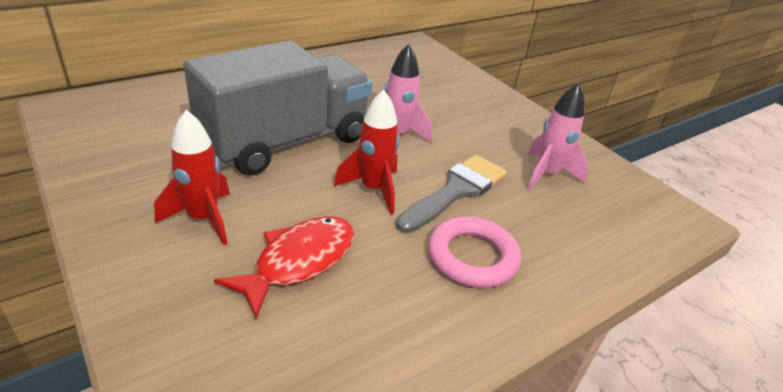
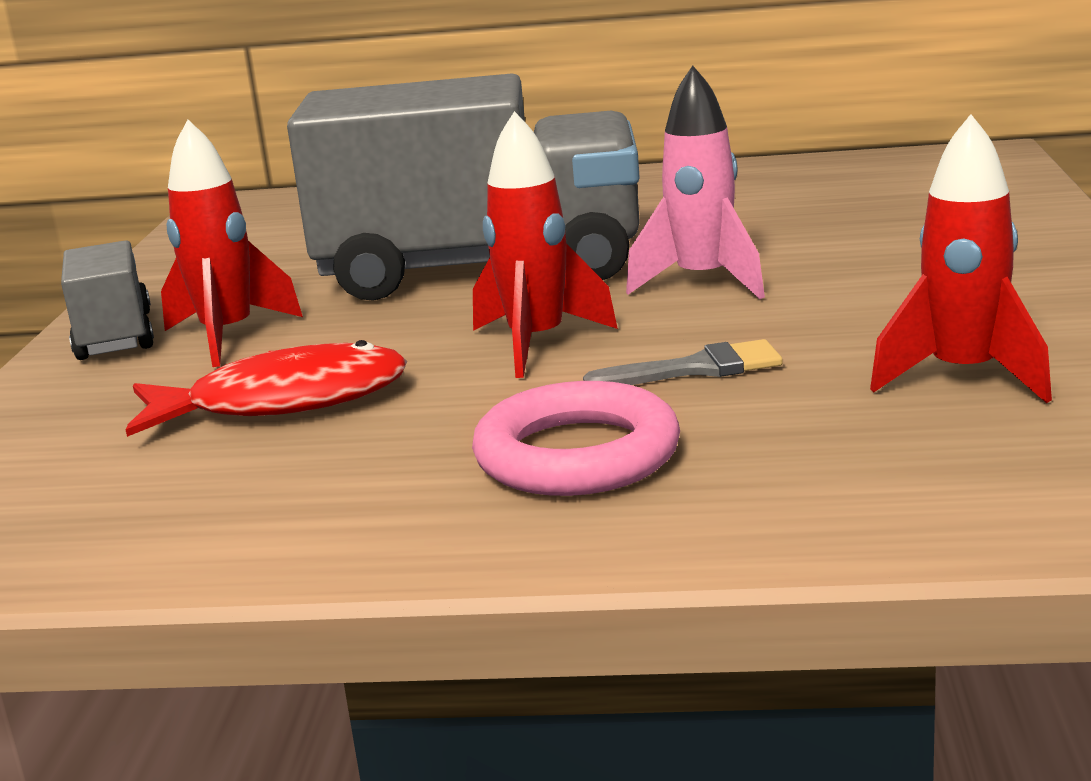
camera: 45 degrees right, 15 degrees down
grey brush [396,155,507,233] -> grey brush [583,339,783,385], size x0.57
pink rocket [527,83,588,190] -> red rocket [870,114,1052,403]
none -> grey truck [61,240,154,360]

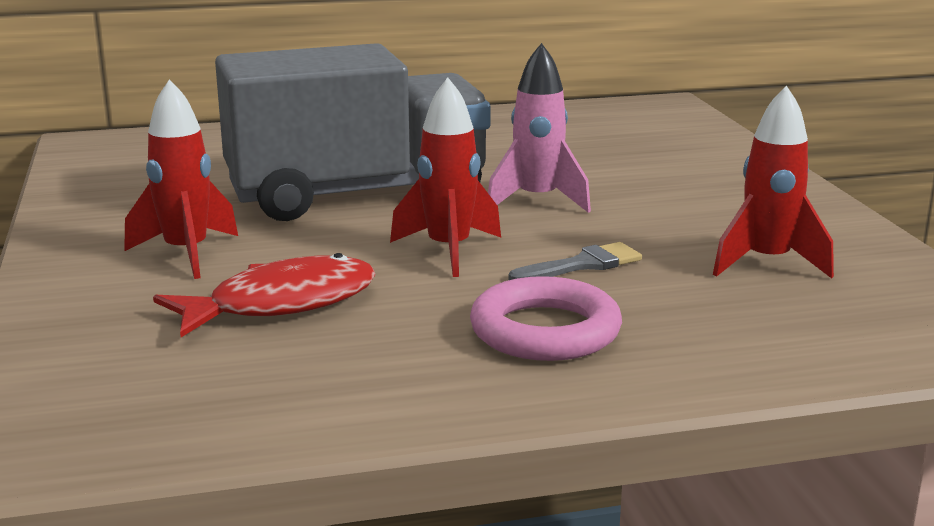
camera: 20 degrees left, 0 degrees up
grey truck [61,240,154,360] -> none

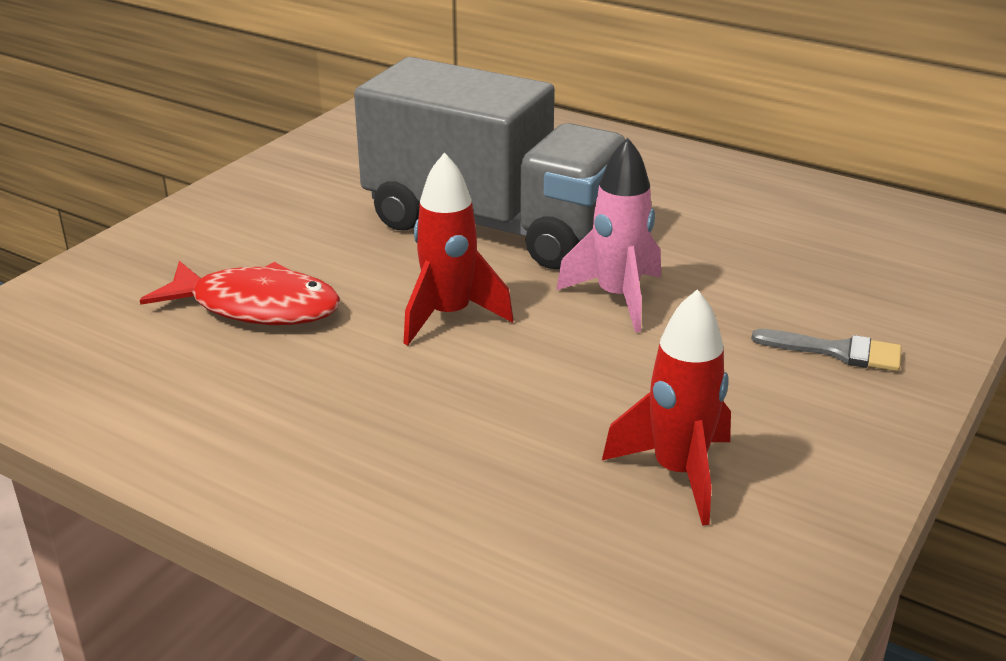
camera: 45 degrees right, 10 degrees up
red rocket [124,79,238,279] -> none
pink ring [470,276,622,361] -> none
grey brush [509,242,642,280] -> grey brush moved to [751,329,902,371]

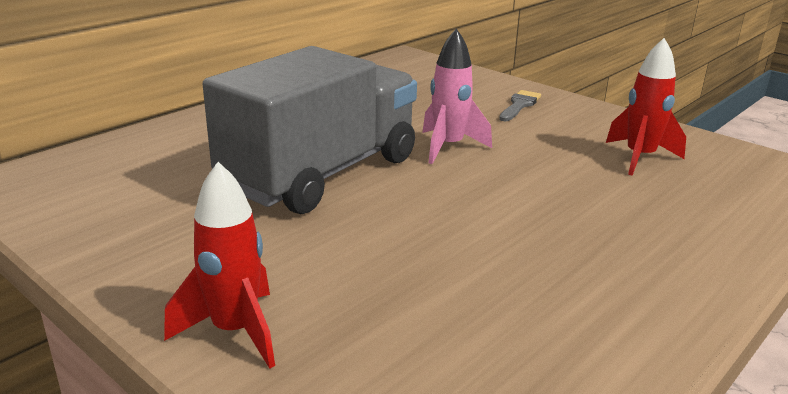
camera: 80 degrees left, 5 degrees down
red fish [140,261,340,325] -> none
red rocket [403,152,514,345] -> red rocket moved to [164,162,275,369]

